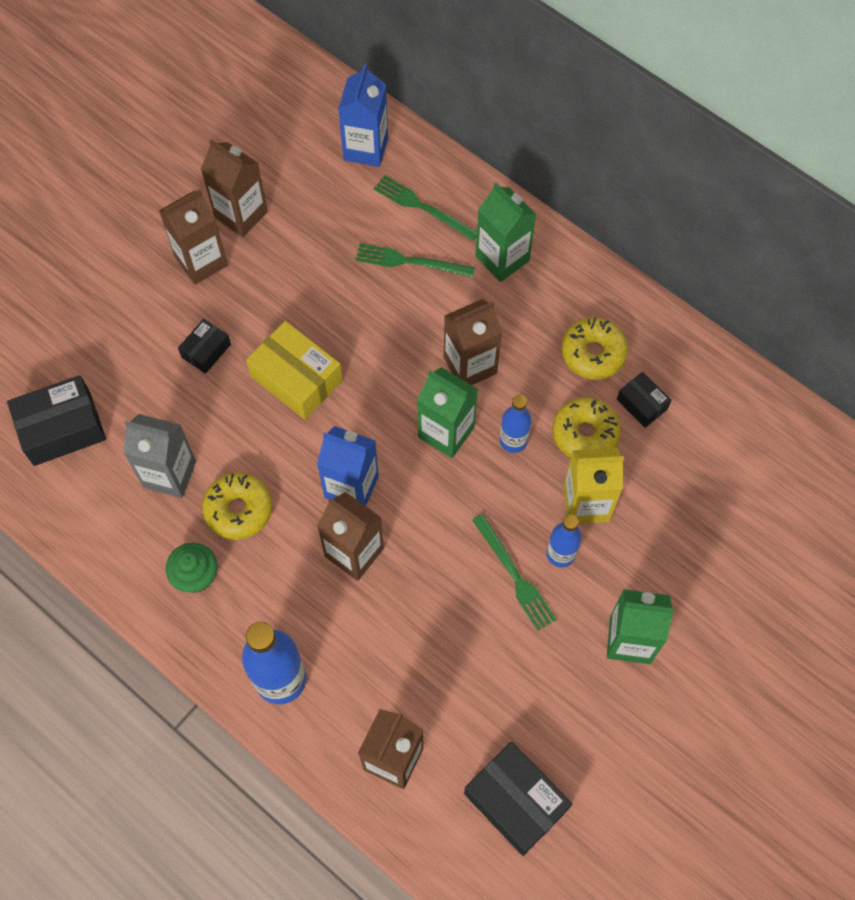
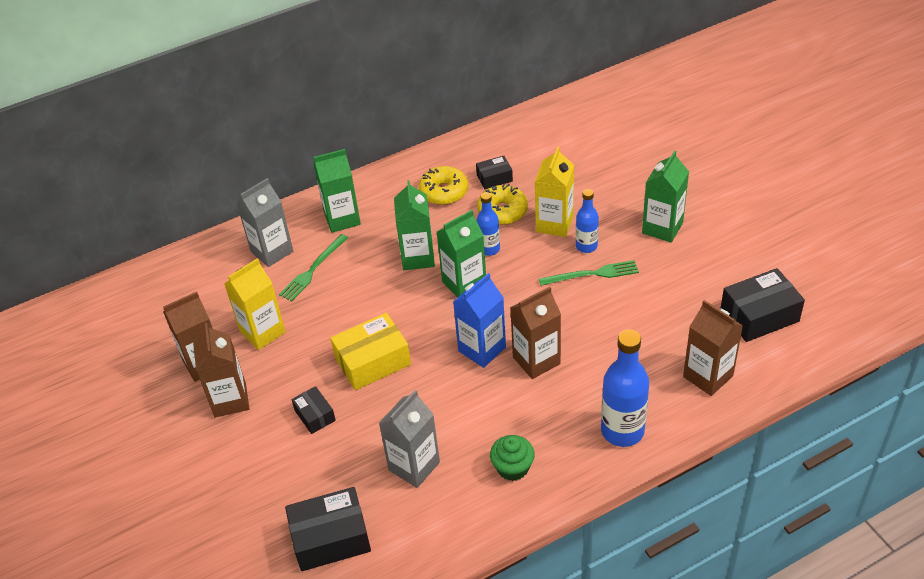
camera: 65 degrees left, 20 degrees down
black box [7,375,106,466] -> black box turned 75 degrees clockwise [285,487,371,571]
yellow donut [202,472,272,540] -> none
blue carton [338,64,388,167] -> none
green fork [374,175,477,241] -> grey carton [236,178,293,267]
brown carton [444,299,502,385] -> green carton [394,180,435,270]
none -> yellow carton [224,258,286,350]

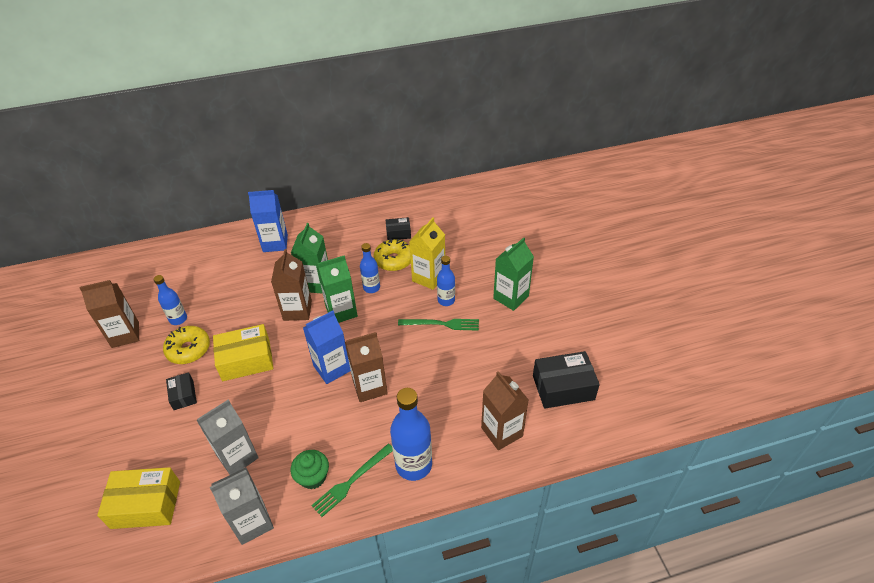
camera: 10 degrees right, 0 degrees up
brown carton [193,323,249,418] -> brown carton moved to [271,249,312,321]
yellow carton [224,258,286,350] -> blue bottle [154,275,187,325]
grey carton [236,178,293,267] -> grey carton moved to [210,468,274,545]
green fork [279,234,348,301] -> green fork moved to [311,444,393,517]
black box [285,487,371,571] -> yellow box [97,467,180,529]
green carton [313,149,361,233] -> blue carton [248,190,288,252]
yellow donut [419,166,468,205] -> yellow donut moved to [163,326,210,364]

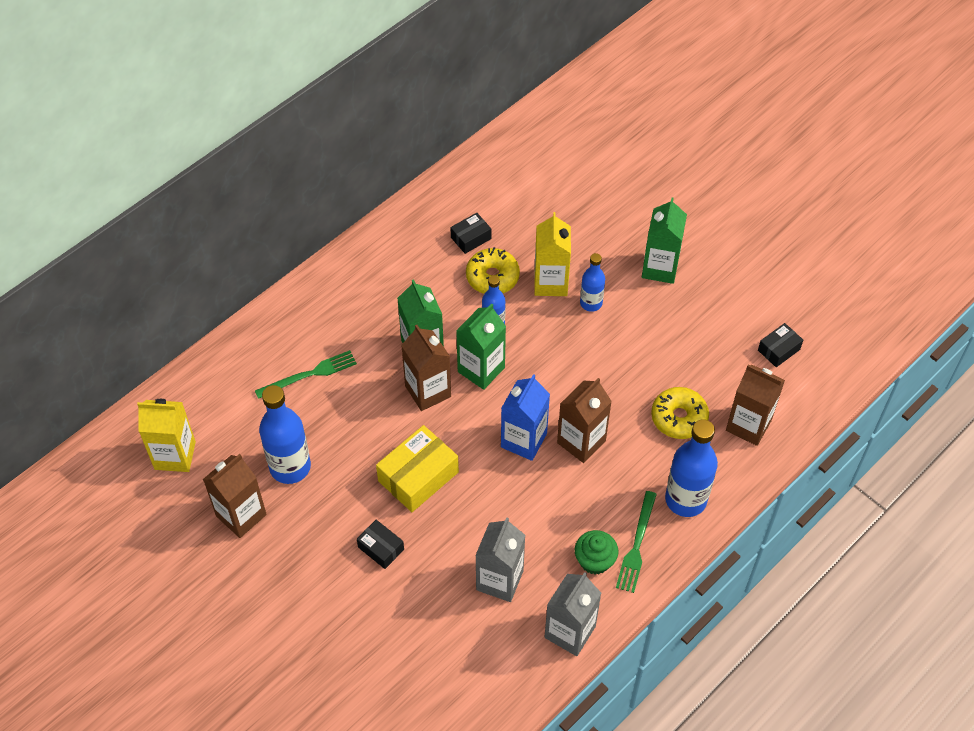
camera: 30 degrees left, 10 degrees up
yellow box [97,467,180,529] -> none
blue bottle [154,275,187,325] -> blue bottle [259,385,311,484], size x1.72
yellow donut [163,326,210,364] -> yellow donut moved to [651,387,709,439]
blue carton [248,190,288,252] -> none
green fork [398,319,479,331] -> green fork moved to [255,350,357,399]
black box [533,351,600,409] -> black box [758,323,803,367], size x0.56
none -> yellow carton [137,399,196,472]

